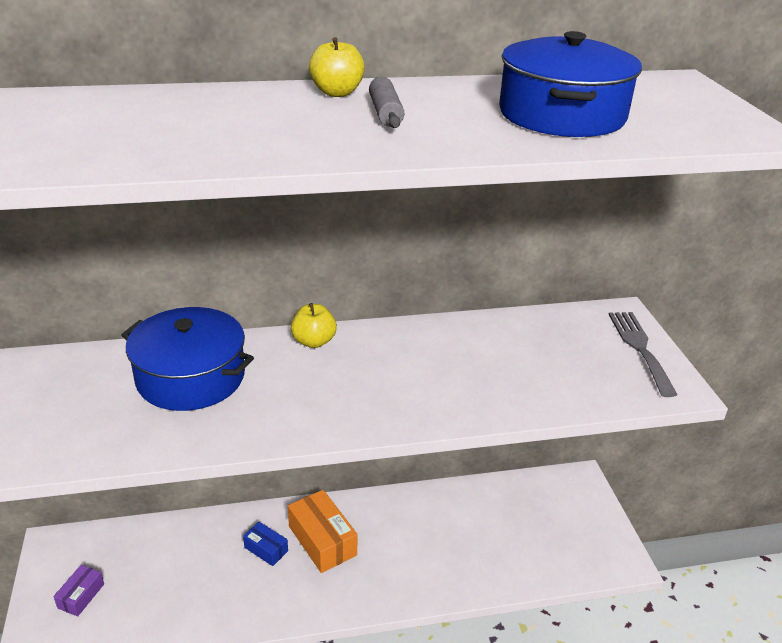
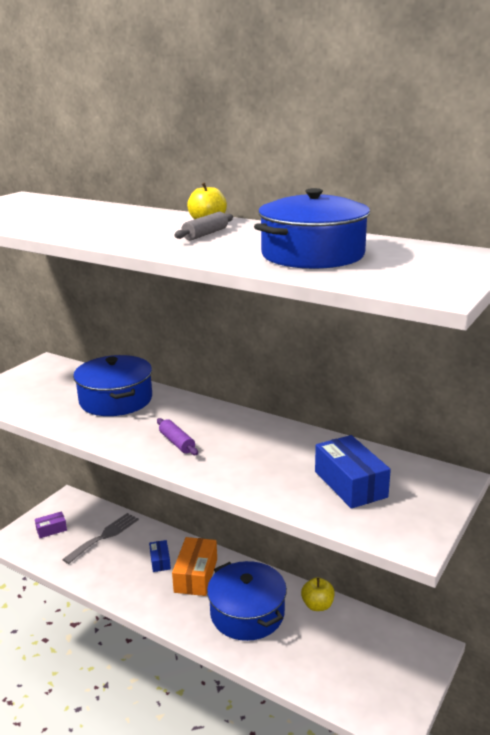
camera: 45 degrees right, 10 degrees down
yellow apple [291,303,337,348] -> yellow apple moved to [301,577,335,611]
grey fork [608,312,678,397] -> grey fork moved to [62,513,139,564]
none -> purple rolling pin [157,418,198,455]
none -> blue pot [207,561,287,641]
none -> blue box [315,435,391,509]

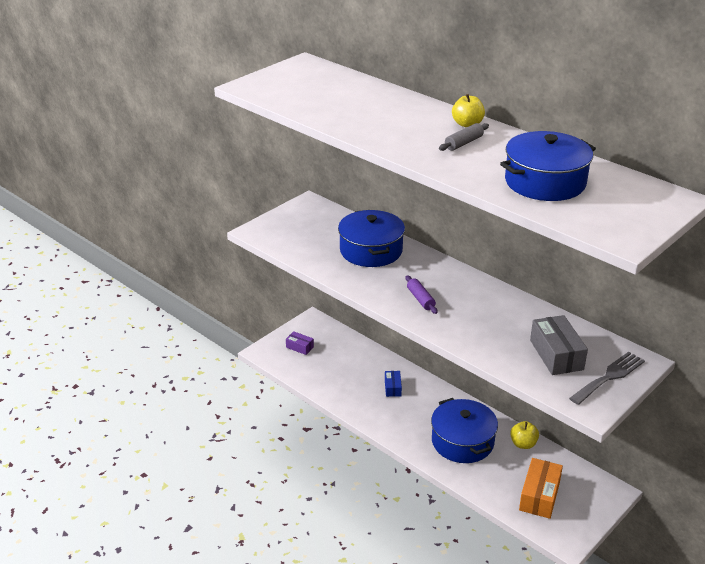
camera: 10 degrees right, 10 degrees up
purple box [35,511,67,538] -> purple box turned 45 degrees clockwise [286,331,314,355]
grey fork [62,513,139,564] -> grey fork moved to [569,352,645,405]
orange box [172,537,217,596] -> orange box moved to [519,458,563,519]
blue box [315,435,391,509] -> grey box [530,315,588,375]

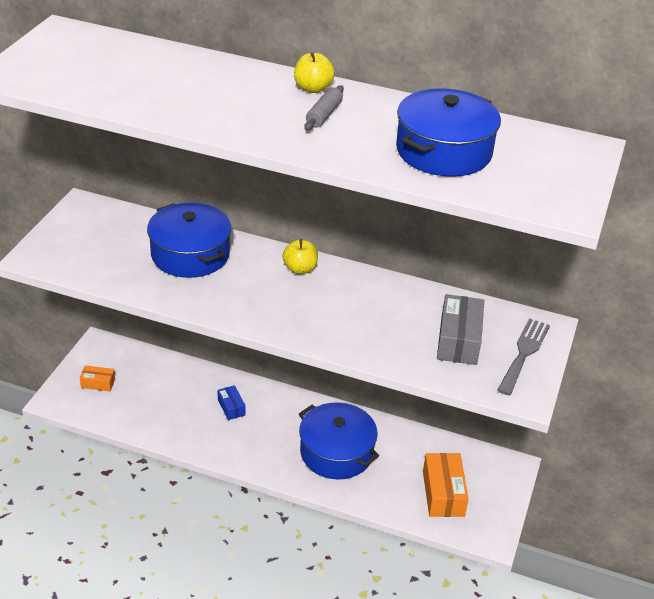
camera: 25 degrees left, 5 degrees up
purple box [286,331,314,355] -> orange box [80,365,115,391]
purple rolling pin [406,275,438,314] -> none
yellow apple [510,421,539,449] -> yellow apple moved to [283,239,318,274]
grey box [530,315,588,375] -> grey box turned 45 degrees clockwise [437,294,484,365]

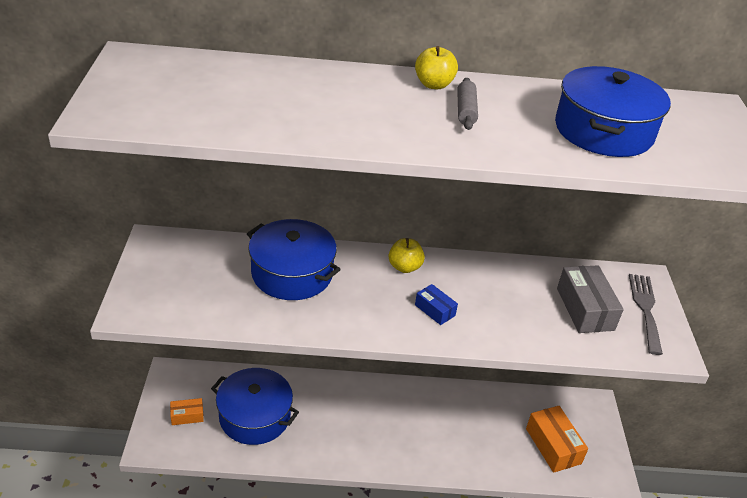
camera: 20 degrees left, 0 degrees up
blue box [218,385,245,420] -> blue box moved to [415,284,458,325]
blue pot [299,402,379,480] -> blue pot moved to [211,368,299,445]

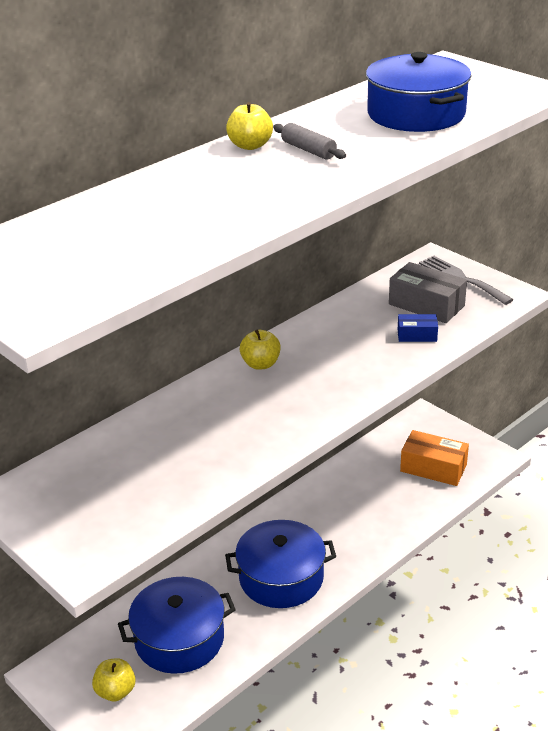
camera: 40 degrees left, 5 degrees down
orange box [170,398,204,425] -> yellow apple [92,658,136,701]
blue pot [247,219,341,300] -> blue pot moved to [225,520,336,608]
blue box [415,284,458,325] -> blue box moved to [398,314,438,342]

